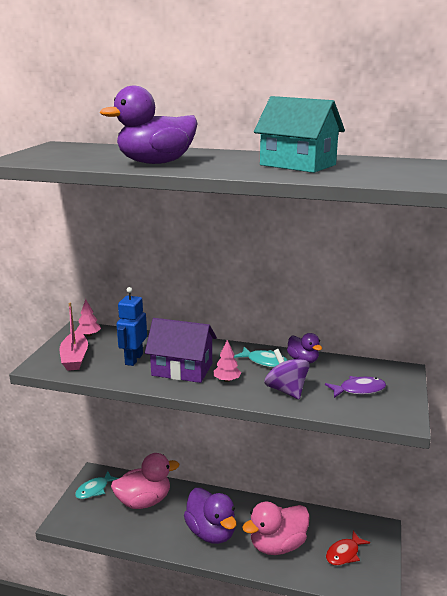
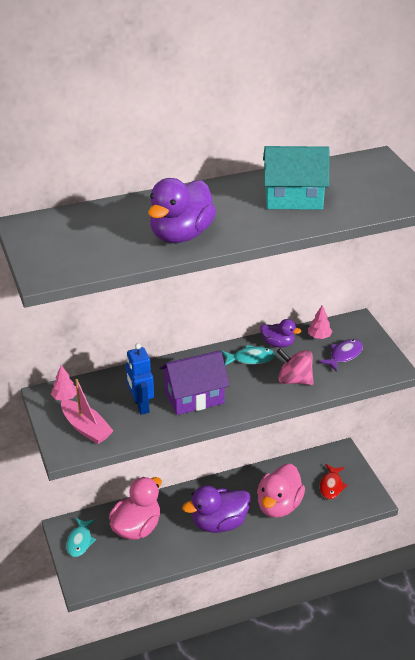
camera: 35 degrees left, 15 degrees up
purple duck [184,488,237,544] -> purple duck turned 135 degrees clockwise [182,485,251,533]
pink tree [214,340,241,382] -> pink tree moved to [308,305,333,339]
purple spinning top [264,349,310,399] -> pink spinning top [277,348,313,385]

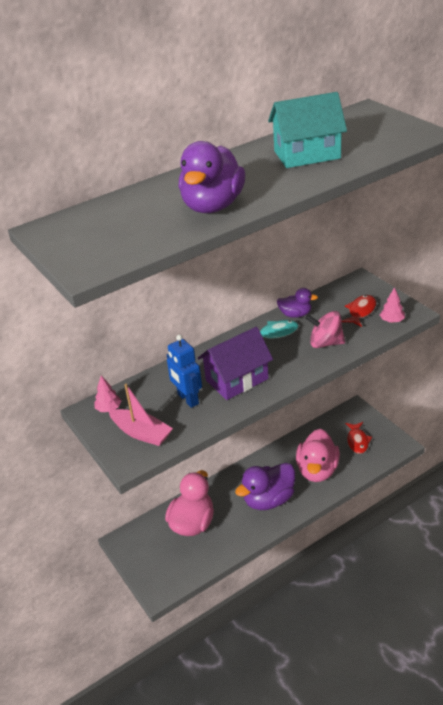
camera: 10 degrees left, 0 degrees up
turquoise fish [66,518,96,557] -> none
pink tree [308,305,333,339] -> pink tree moved to [380,287,405,323]
purple fish [319,339,363,372] -> red fish [342,295,376,327]

